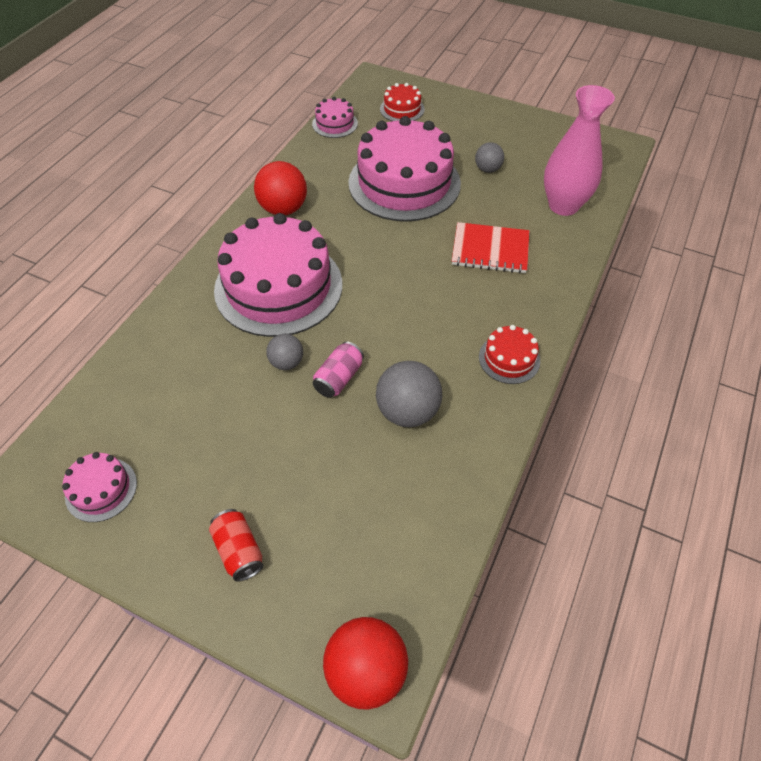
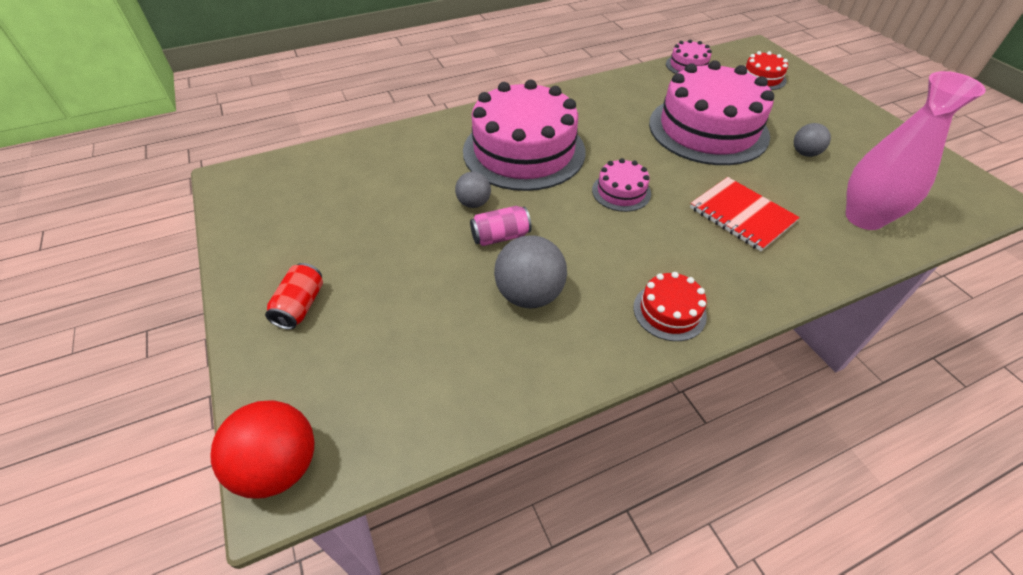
camera: 40 degrees right, 5 degrees down
pink cake [62,452,137,522] -> pink cake moved to [592,158,651,212]
red ball [254,161,307,215] -> none

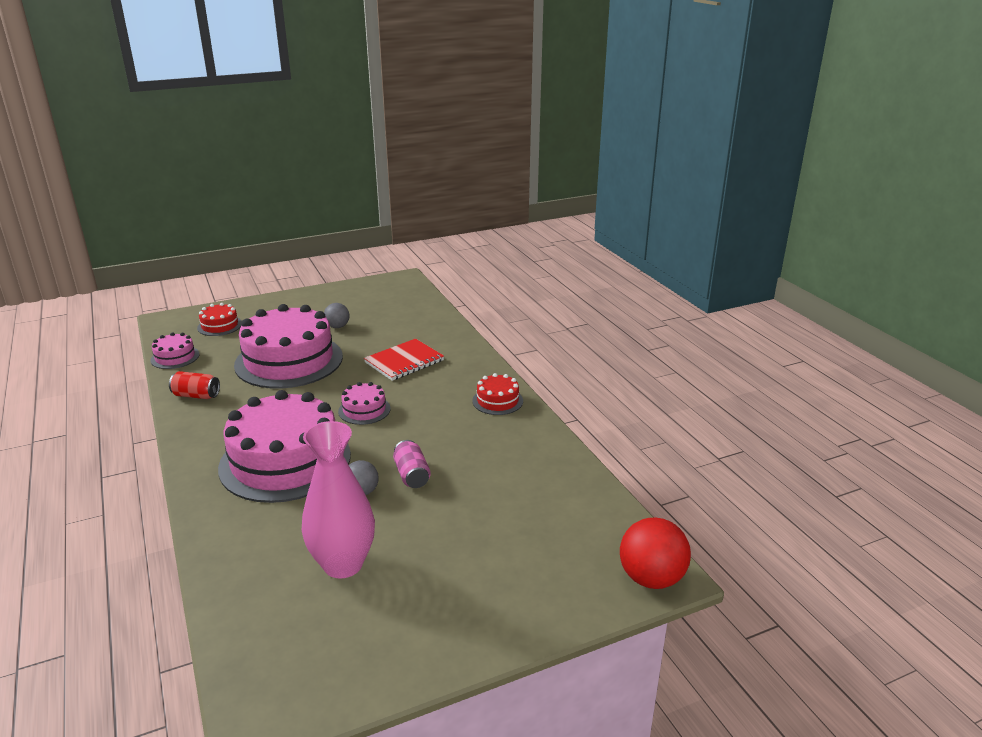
camera: 90 degrees left, 20 degrees down
red can [265,263,323,330] -> red can moved to [169,371,220,399]
grey ball [494,235,567,308] -> none
pink vase [846,71,986,230] -> pink vase moved to [302,421,375,579]

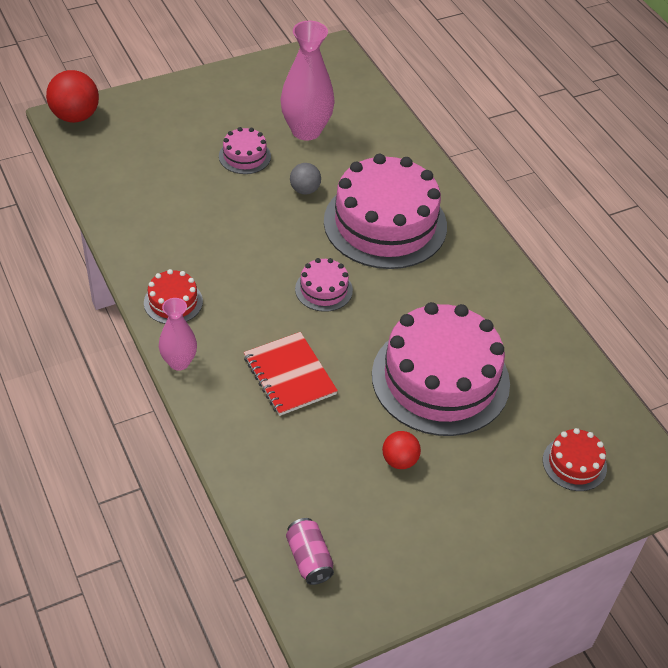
camera: 175 degrees right, 20 degrees up
pink cake [150,332,199,369] -> pink cake moved to [219,127,271,174]
red can [169,371,220,399] -> none
grey ball [324,303,350,328] -> red ball [382,431,421,469]
red notebook [364,339,444,381] -> red notebook turned 75 degrees counterclockwise [244,332,338,416]
pink can [393,440,431,488] -> pink can moved to [286,518,334,585]
none -> pink vase [159,298,197,371]

